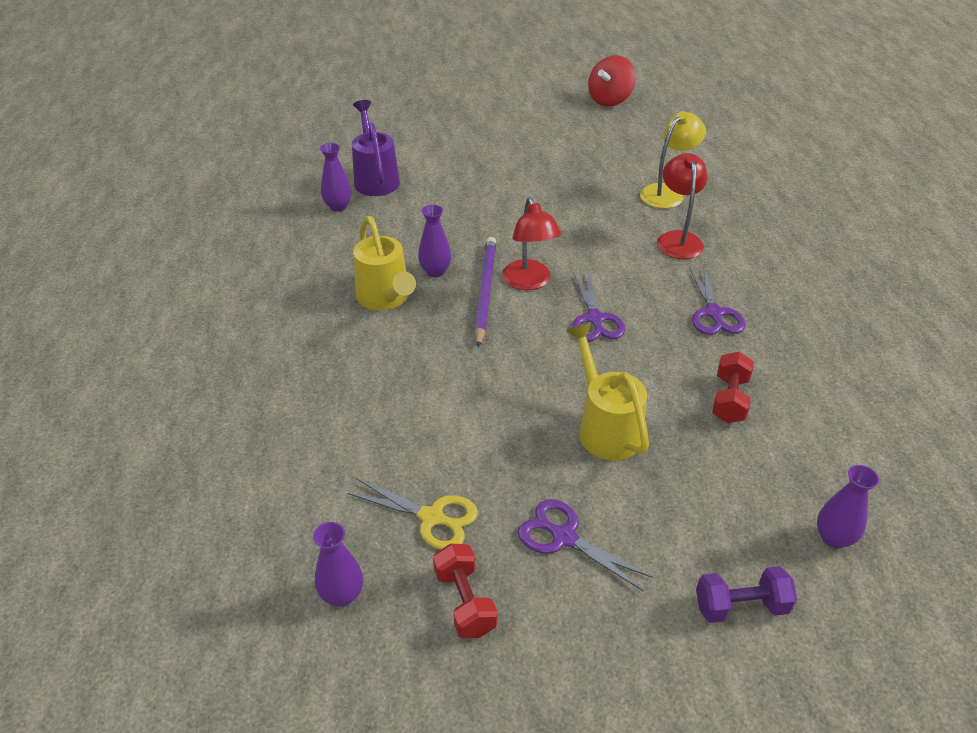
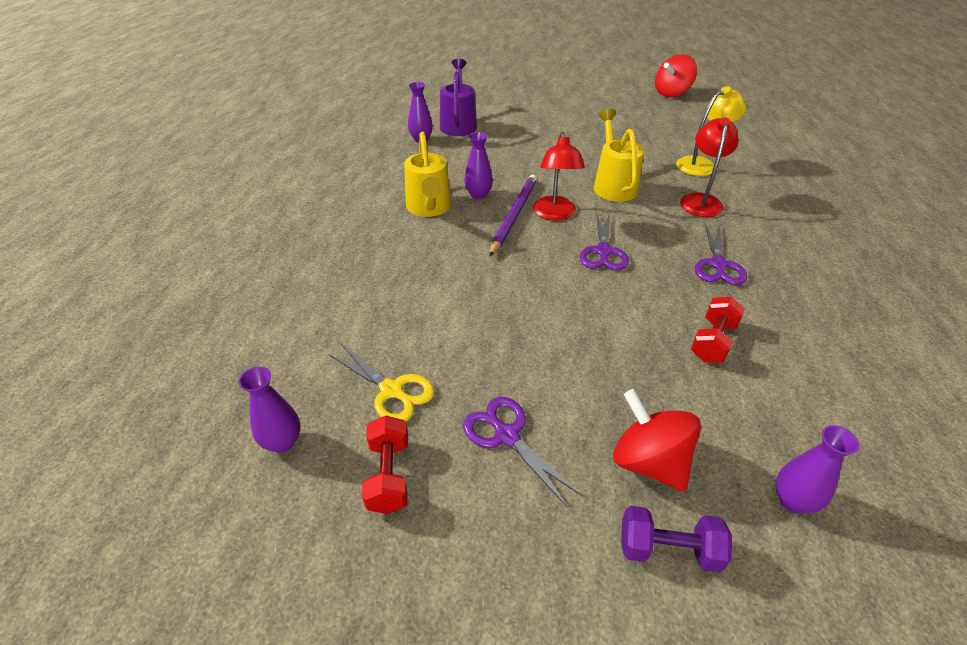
camera: 15 degrees right, 0 degrees up
yellow watering can [567,323,649,460] -> yellow watering can moved to [594,109,644,202]
none -> red spinning top [613,389,701,492]

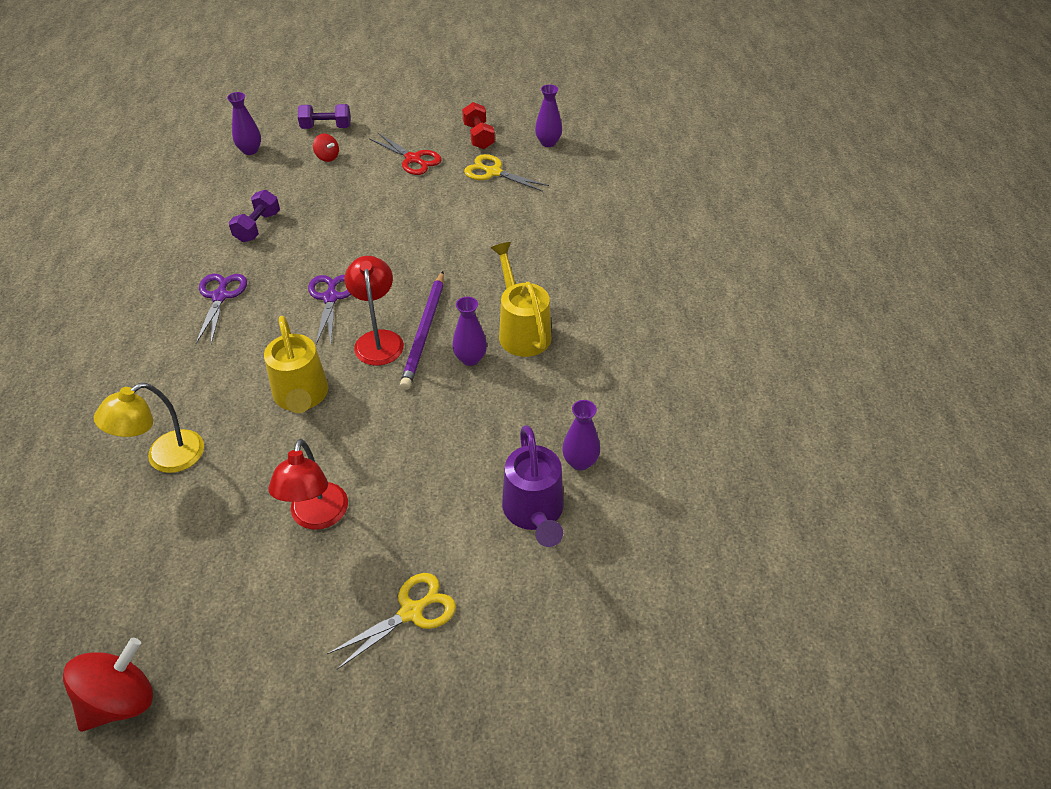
camera: 170 degrees right, 5 degrees up
purple scissors [463,397,582,507] -> red scissors [370,132,442,175]
red spinning top [613,389,701,492] -> red spinning top [313,134,339,162], size x0.52
red lamp [680,117,739,217] -> red lamp moved to [268,439,348,530]
red dumbbell [691,297,745,362] -> purple dumbbell [229,190,280,242]
none -> yellow scissors [327,573,456,670]

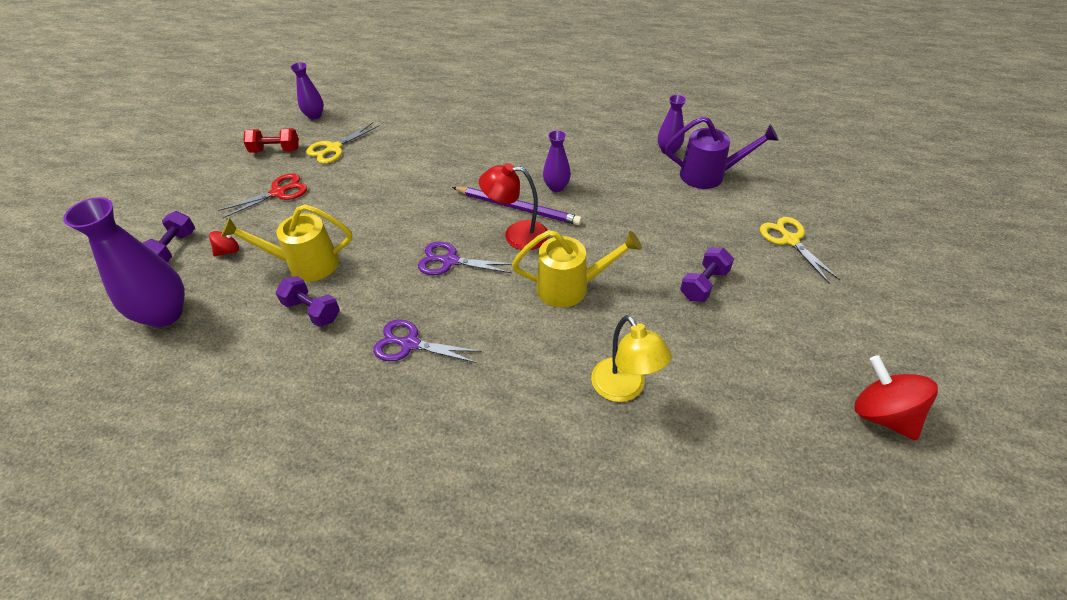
camera: 75 degrees left, 0 degrees up
purple vase [227,92,261,155] -> purple vase [63,197,185,327], size x1.87
red lamp [268,439,348,530] -> purple dumbbell [680,248,734,302]
yellow watering can [491,242,552,357] -> yellow watering can moved to [221,204,352,282]

